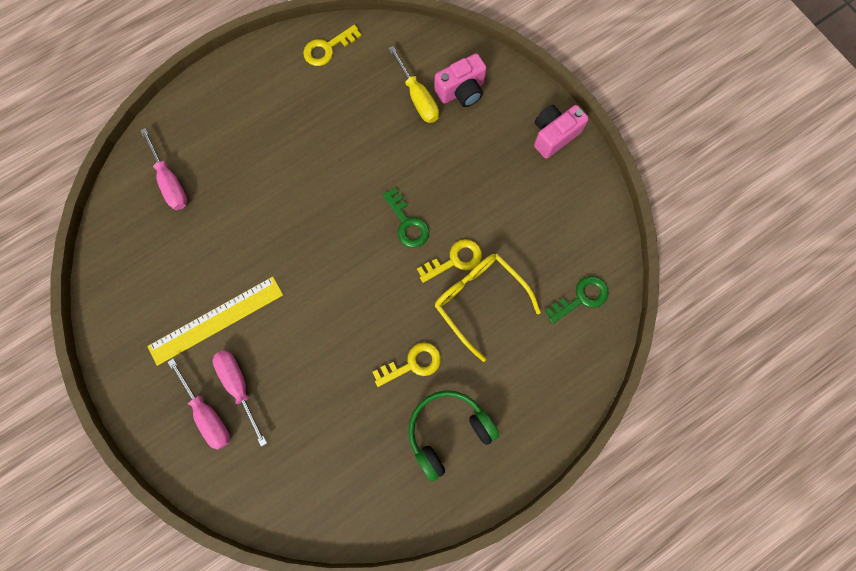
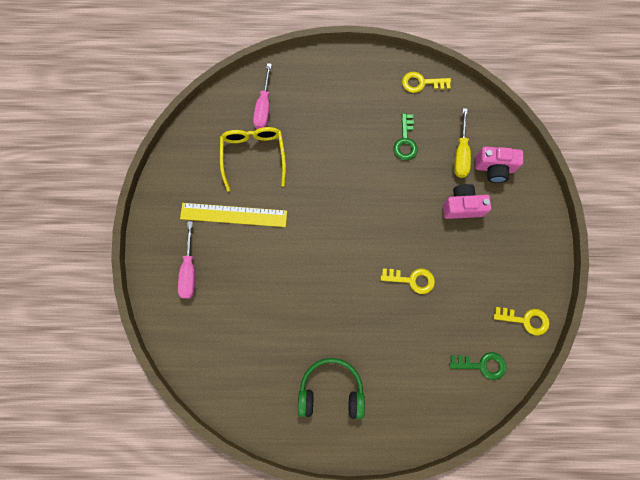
camera: 35 degrees right, 0 degrees up
pink screwdriver [213,350,267,447] -> none
yellow key [372,342,441,387] -> yellow key moved to [494,307,549,336]
green key [383,188,429,248] -> green key moved to [393,113,418,160]
yellow glasses [435,254,541,362] -> yellow glasses moved to [220,127,286,191]
pink camera [534,105,589,159] -> pink camera moved to [443,184,491,219]

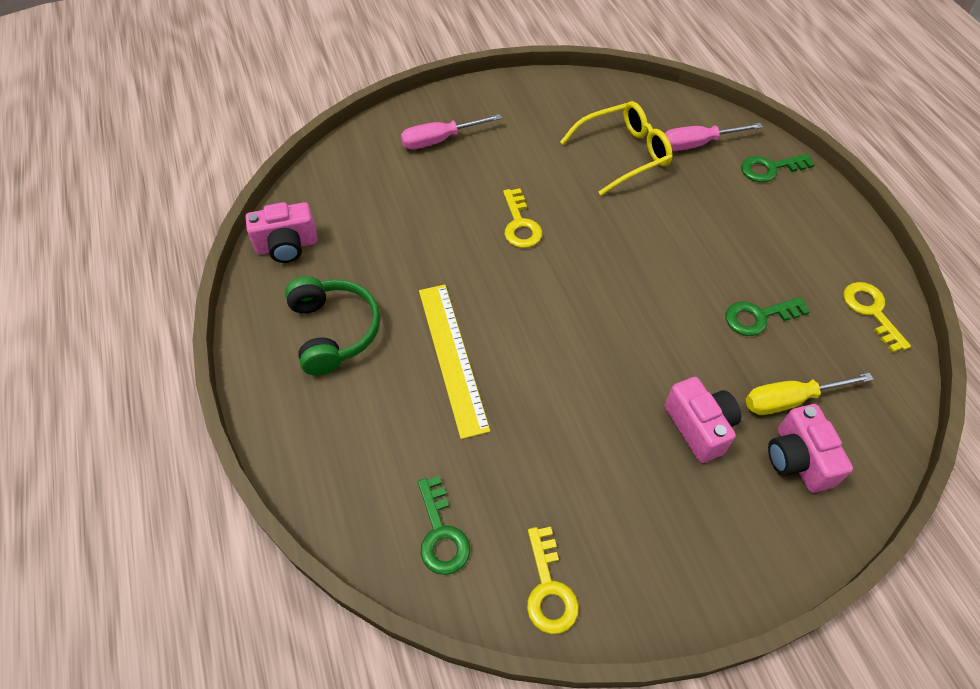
camera: 70 degrees right, 20 degrees down
yellow ruler [180,203,287,227] -> yellow ruler moved to [419,285,490,439]
yellow key [380,268,435,294] -> yellow key moved to [503,188,542,248]
none -> pink camera [245,202,318,263]
none -> green key [741,154,815,182]

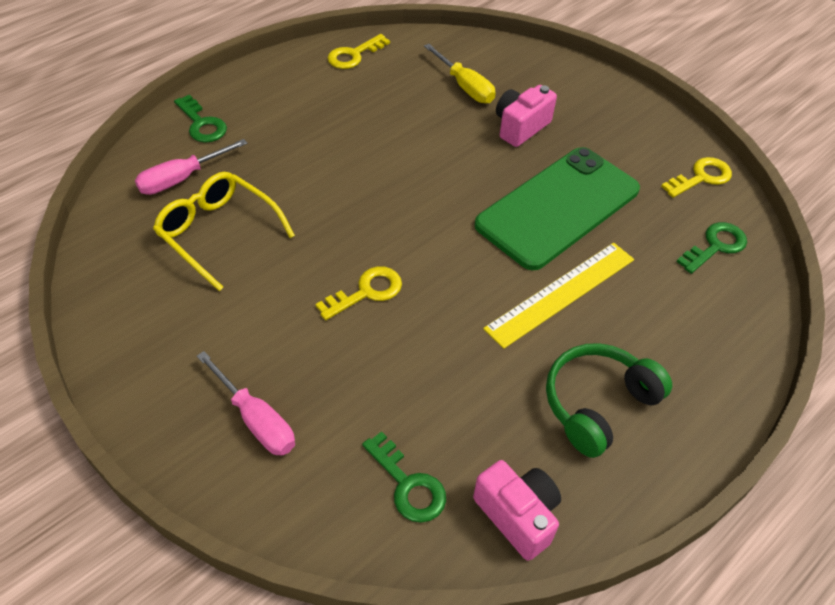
camera: 115 degrees left, 5 degrees down
pink screwdriver [664,123,763,151] -> pink screwdriver turned 90 degrees clockwise [135,139,247,195]
green key [726,297,810,336] -> green key moved to [362,431,446,523]
pink camera [768,404,853,493] -> none
none -> green phone [475,147,640,271]

